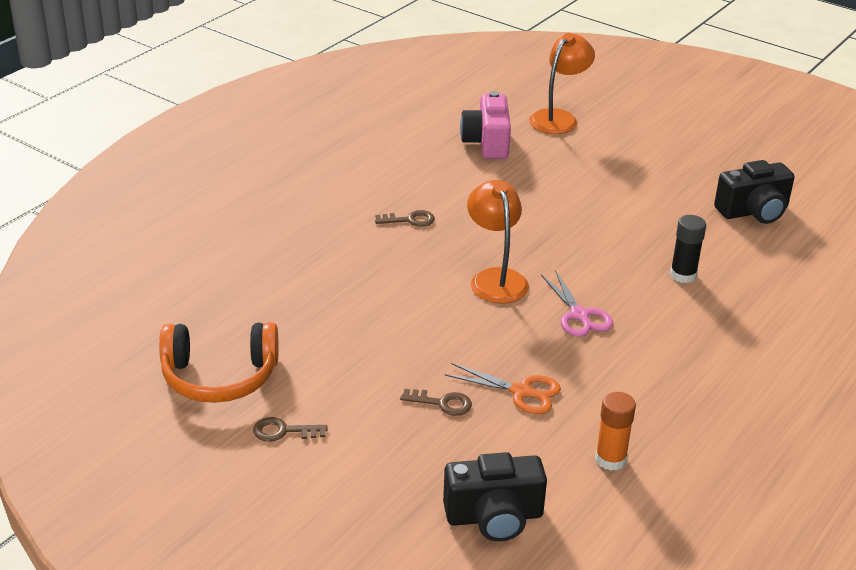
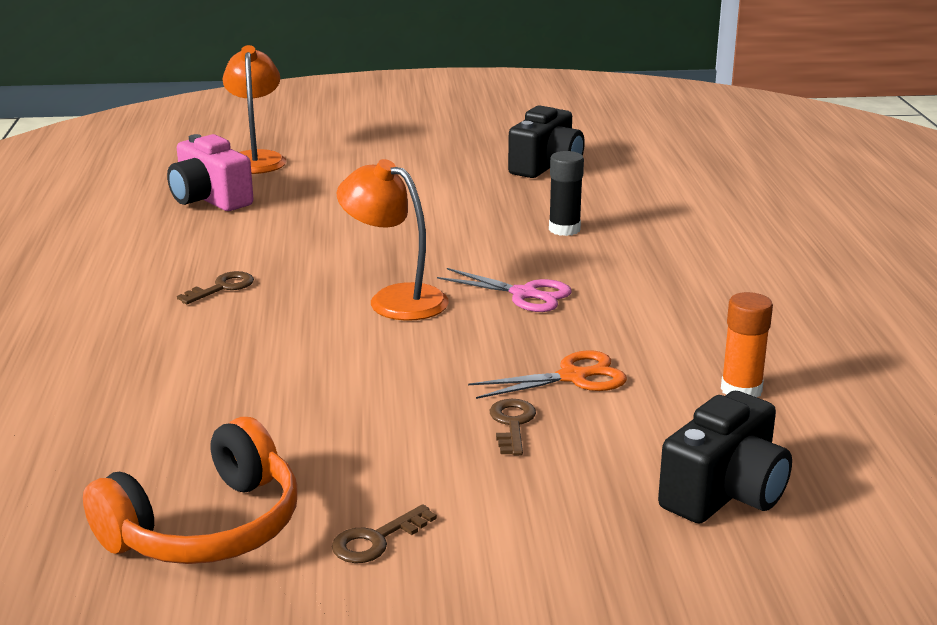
camera: 40 degrees left, 10 degrees down
brown key [400,389,472,416] -> brown key turned 60 degrees counterclockwise [490,399,536,455]

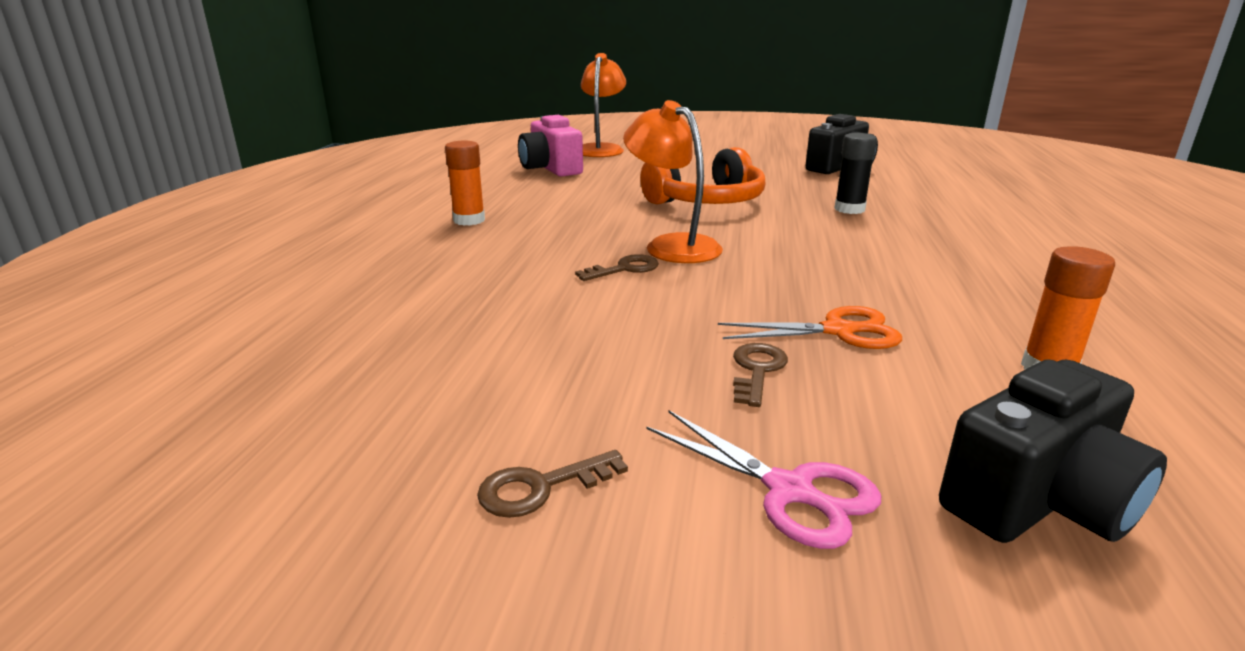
camera: 15 degrees right, 0 degrees up
orange headphones [83,417,297,564] -> orange headphones moved to [640,147,766,204]
brown key [177,271,254,305] -> brown key moved to [575,254,659,281]
pink scissors [437,268,572,312] -> pink scissors moved to [647,411,881,549]
none -> orange glue stick [445,141,485,226]

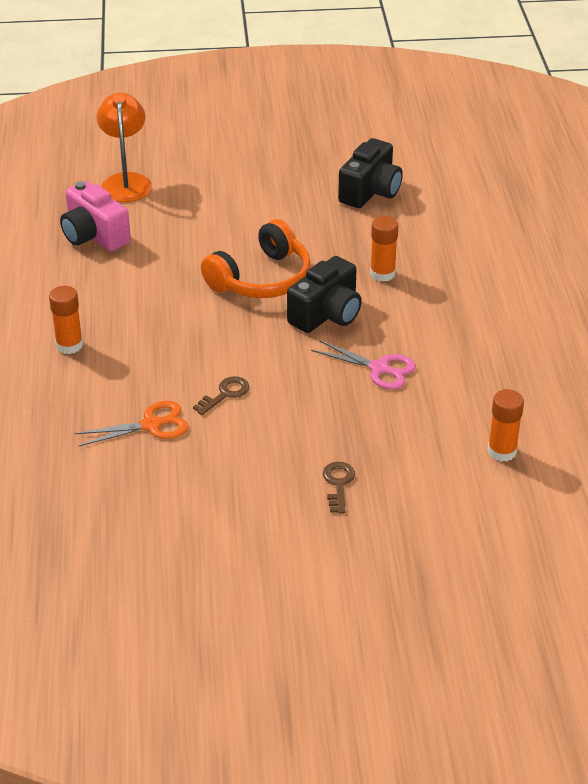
camera: 15 degrees left, 15 degrees up
brown key [477,450,628,518] -> none
orange lamp [623,100,723,263] -> none
pink scissors [647,411,881,549] -> pink scissors moved to [311,340,416,389]
orange scissors [718,306,902,349] -> orange scissors moved to [75,401,188,446]
black glue stick [834,133,877,214] -> orange glue stick [370,216,398,282]
black camera [939,360,1167,543] -> black camera moved to [287,256,362,333]

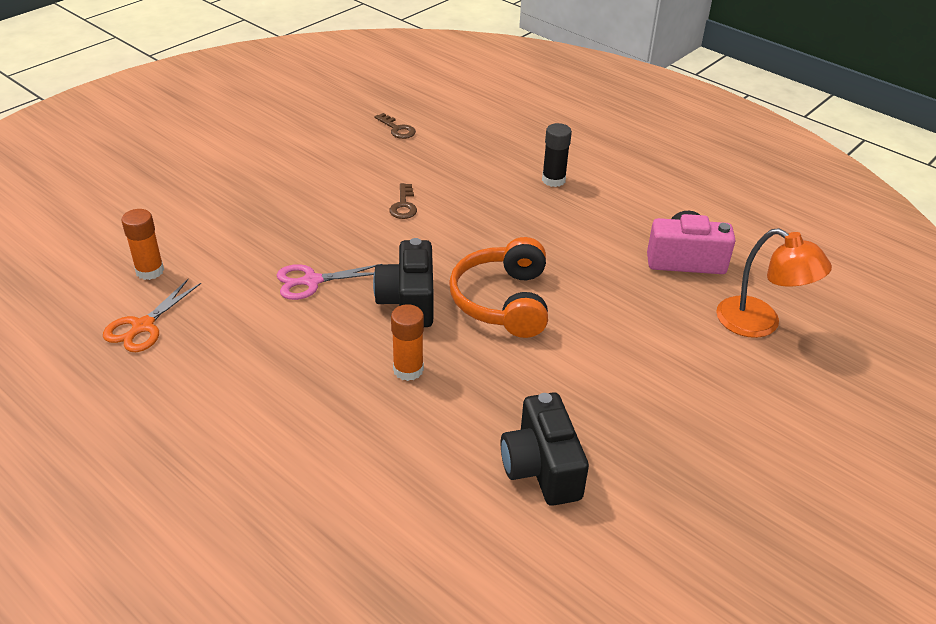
camera: 135 degrees right, 0 degrees up
orange glue stick [49,286,83,354] -> black glue stick [542,123,572,187]
orange scissors [75,401,188,446] -> orange scissors moved to [103,279,201,352]
brown key [323,462,355,514] -> brown key moved to [374,113,416,139]

